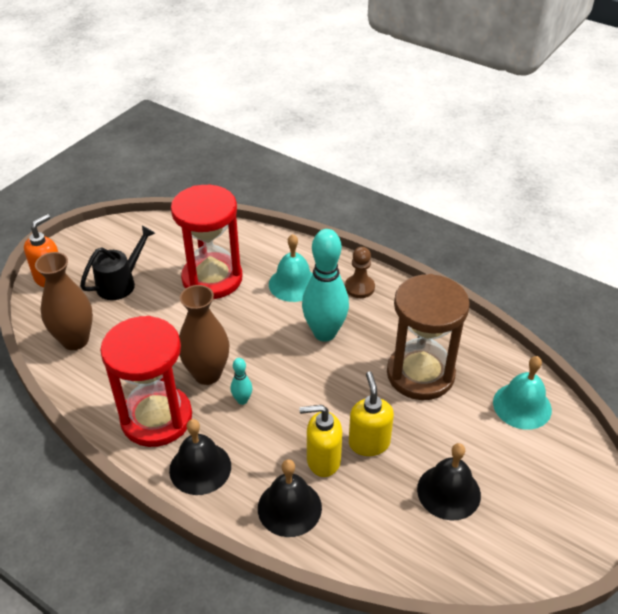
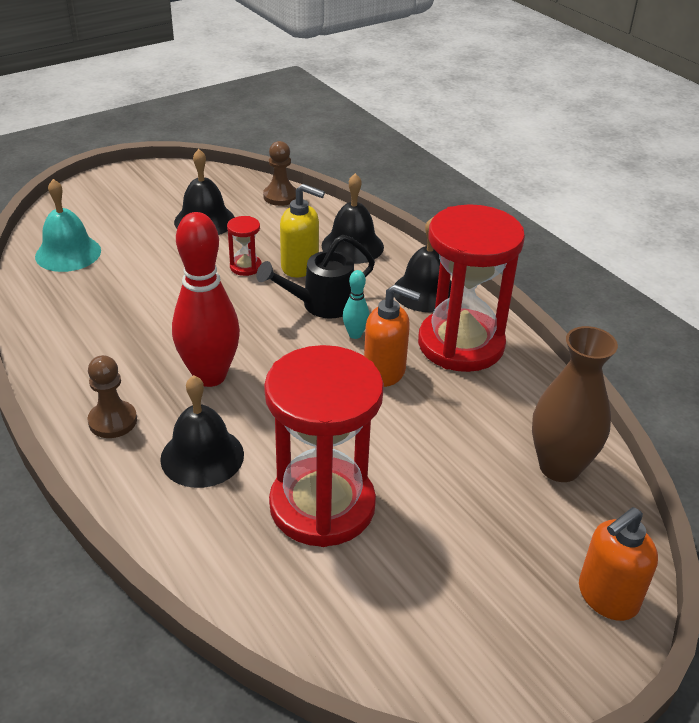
camera: 160 degrees left, 5 degrees down
black watering can [80,226,155,300] -> black watering can moved to [256,235,375,319]
brown vase [179,285,229,385] -> orange soap dispenser [364,284,421,387]
turquoise bell [269,234,313,302] -> black bell [160,375,244,488]
turquoise bowling pin [302,229,349,342] -> red bowling pin [172,212,240,387]
yellow soap dispenser [349,371,394,456] -> red hourglass [227,216,262,276]
brown hourglass [387,274,470,400] -> none
none -> brown pawn [263,141,296,206]

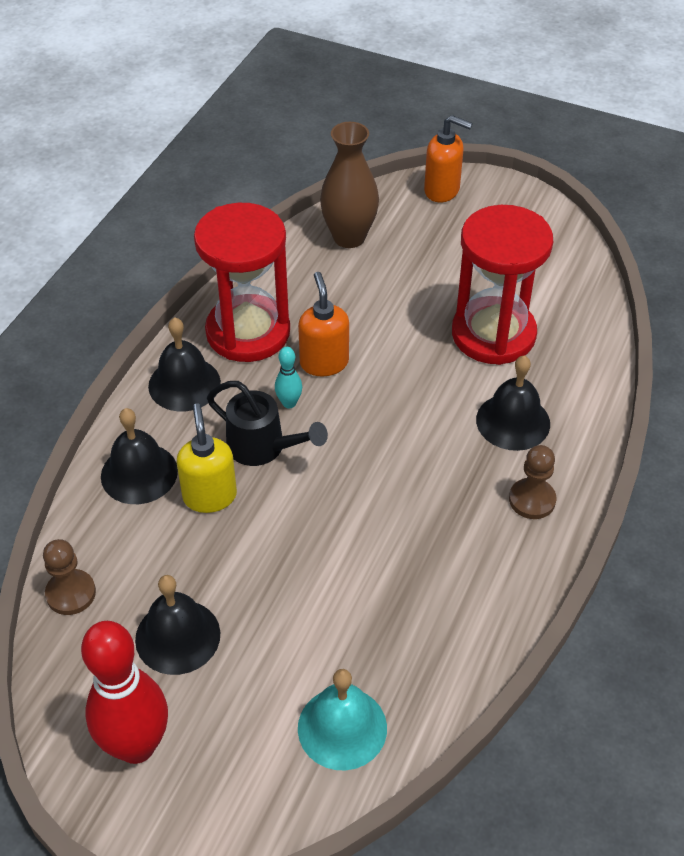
camera: 120 degrees left, 10 degrees up
red bowling pin [172,212,240,387] -> red bowling pin moved to [81,621,168,764]
red hourglass [227,216,262,276] -> none

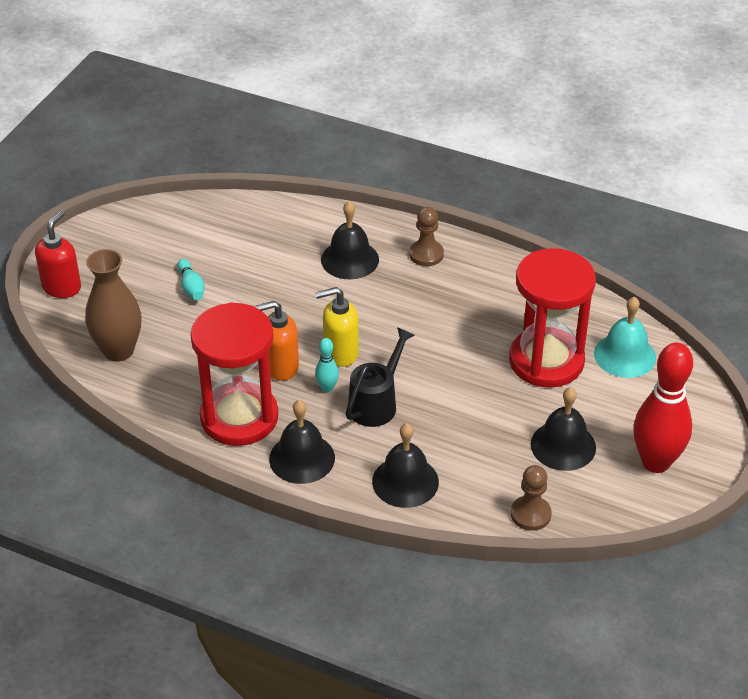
camera: 90 degrees left, 5 degrees down
yellow soap dispenser [177,403,237,513] -> yellow soap dispenser moved to [315,287,359,367]
orange soap dispenser [424,115,473,203] -> red soap dispenser [35,210,81,298]
red hourglass [452,205,553,365] -> red hourglass moved to [509,248,596,388]
none -> turquoise bowling pin [177,259,205,300]

